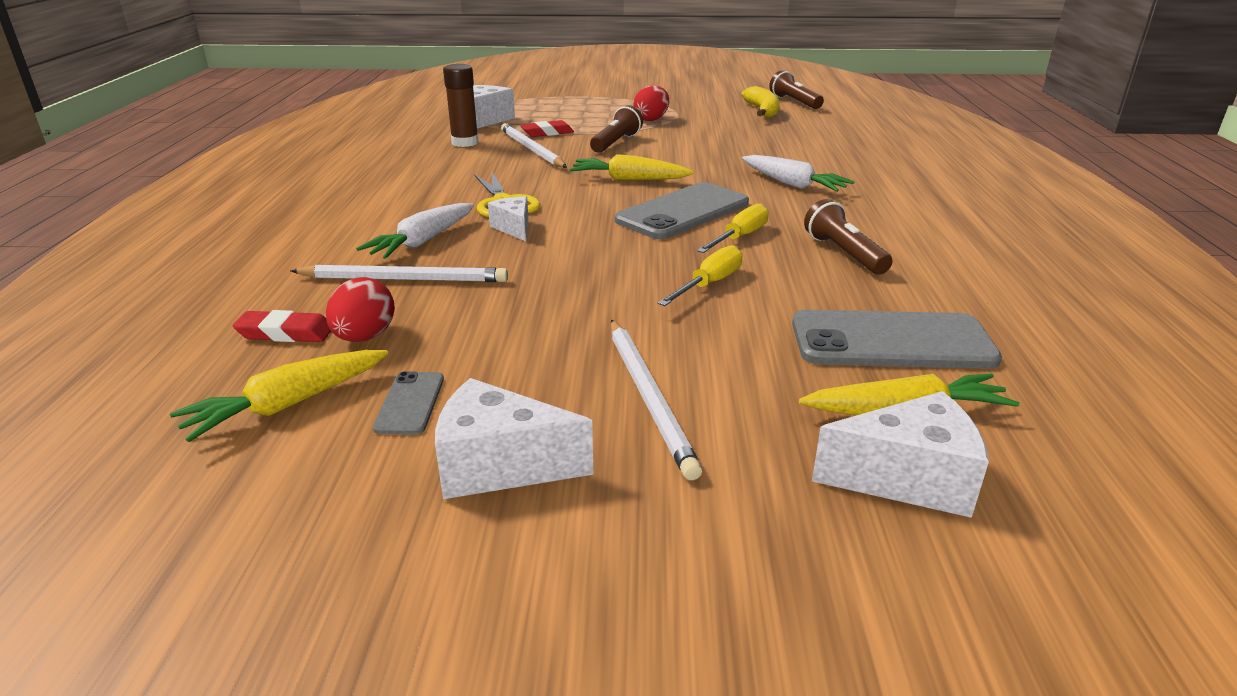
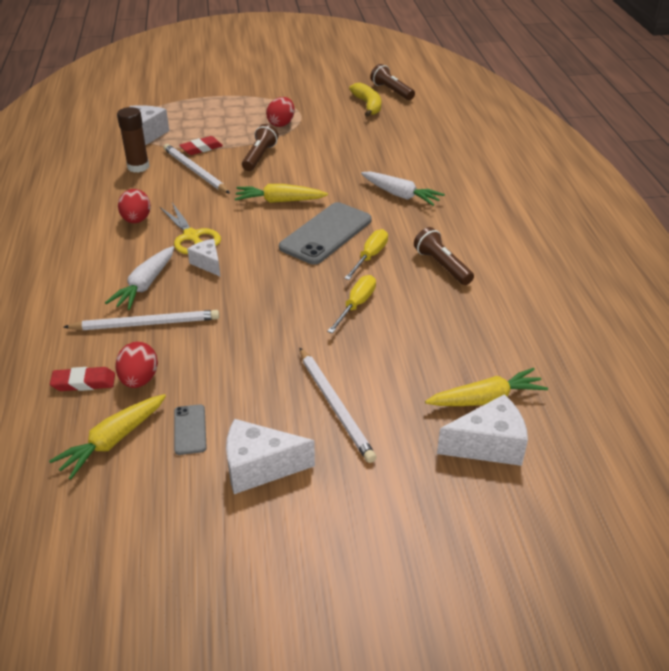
camera: 10 degrees left, 10 degrees up
grey phone [792,310,1002,369] -> none
none -> red egg [118,189,151,223]

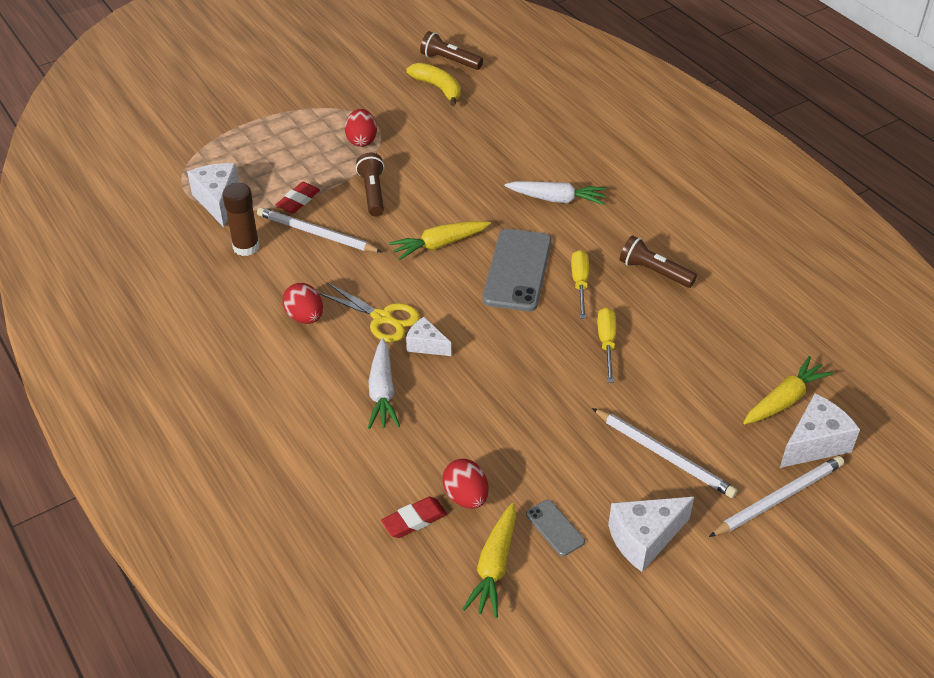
camera: 25 degrees left, 5 degrees up
white pencil [64,310,219,330] -> white pencil moved to [709,456,844,537]

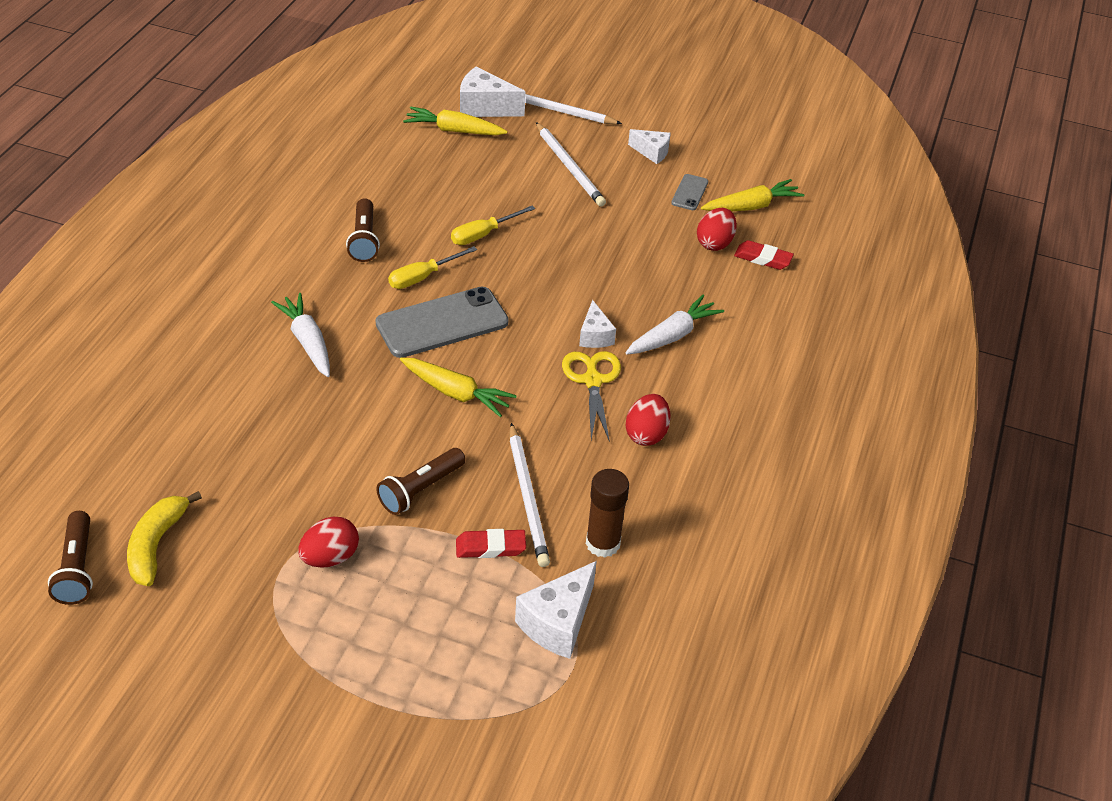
camera: 130 degrees left, 0 degrees up
white pencil [592,408,737,498] -> white pencil turned 150 degrees clockwise [536,122,606,207]
white cheese [608,497,694,572] -> white cheese [628,129,671,164], size x0.62

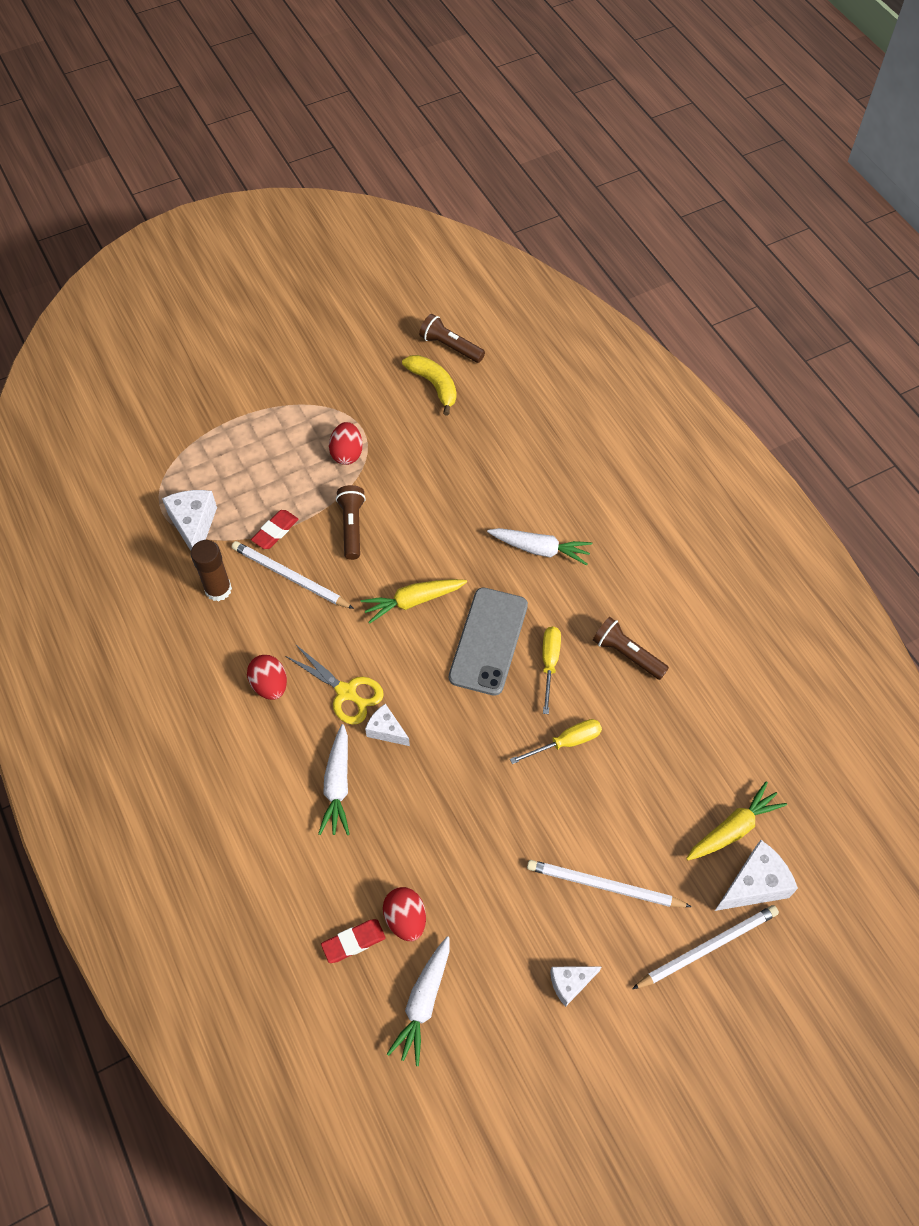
camera: 135 degrees right, 15 degrees up
yellow screwdriver [451,206,535,245] -> yellow screwdriver turned 60 degrees clockwise [510,719,602,764]
grey phone [671,174,708,210] -> none
yellow carrot [701,179,804,212] -> white carrot [387,936,449,1066]

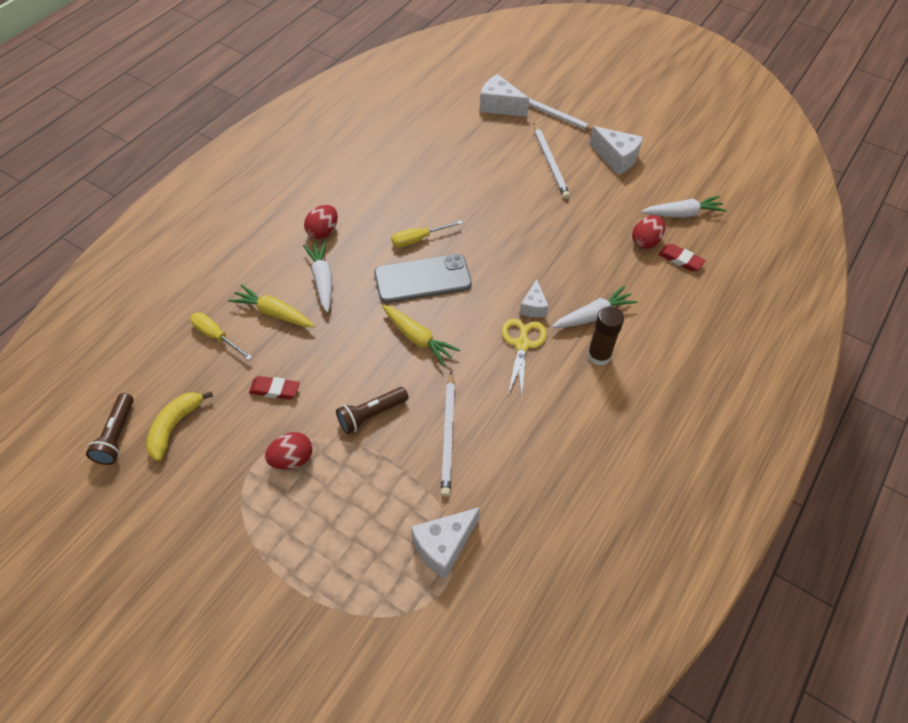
camera: 120 degrees left, 5 degrees down
brown glue stick [191,540,232,601] -> brown glue stick moved to [587,306,624,366]
red egg [247,655,287,700] -> red egg moved to [304,205,338,239]
red eraser [251,510,299,549] -> red eraser moved to [249,376,300,400]
yellow screwdriver [510,719,602,764] -> yellow screwdriver moved to [190,312,252,360]
white cheese [550,966,602,1007] -> white cheese [589,126,643,175], size x1.62
brown flashlight [593,617,669,680] -> none
yellow carrot [686,781,787,860] -> yellow carrot moved to [228,284,315,327]

